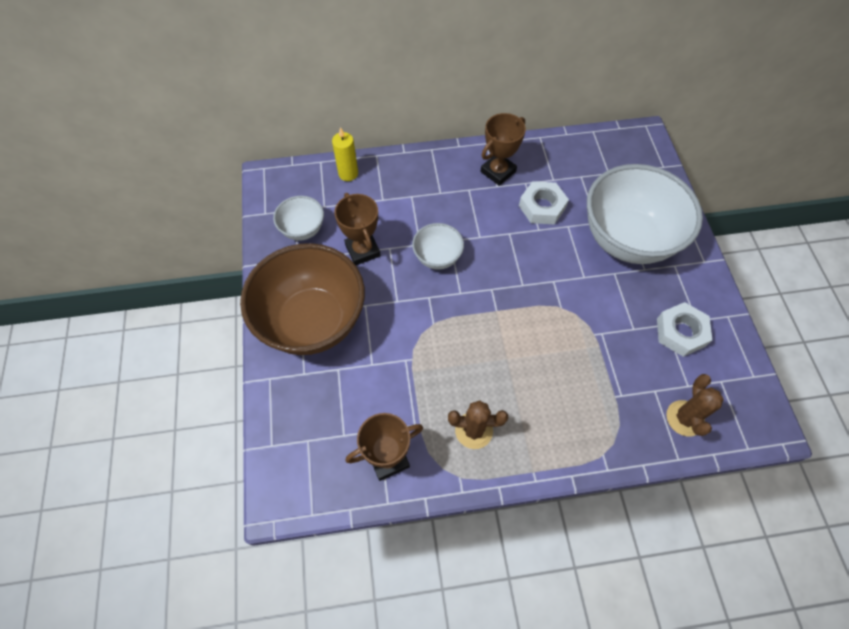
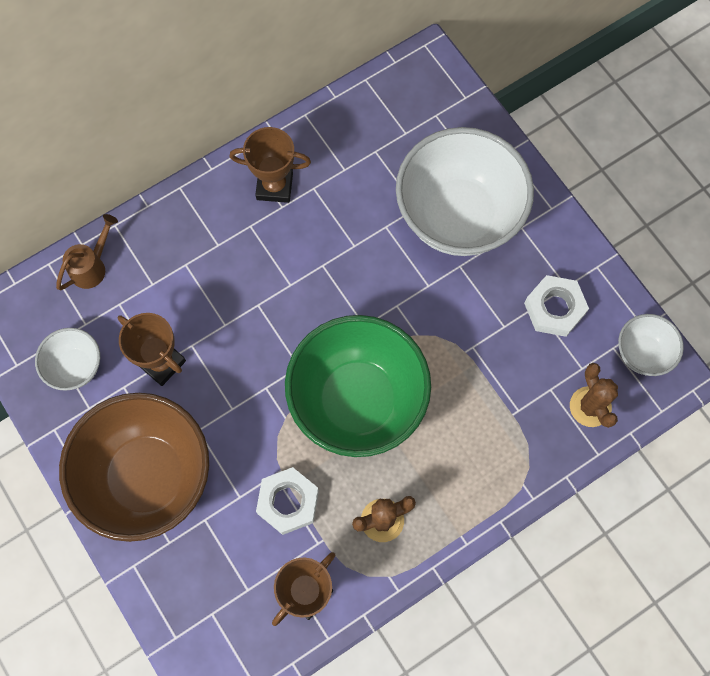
camera: 25 degrees left, 10 degrees up
yellow candle [332,127,358,181] -> brown watering can [56,214,118,290]
white bowl [412,223,464,270] -> white bowl moved to [618,314,684,376]
brown trophy [480,113,526,186] -> brown trophy turned 75 degrees clockwise [229,127,311,203]
white nut [519,181,569,224] -> white nut moved to [256,467,319,535]
none -> green bowl [285,315,431,457]

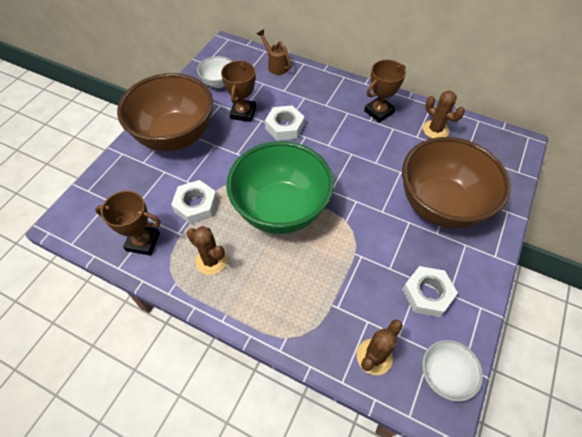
camera: 60 degrees right, 15 degrees down
brown watering can [56,214,118,290] -> brown watering can turned 135 degrees counterclockwise [257,30,291,75]
brown trophy [229,127,311,203] -> brown trophy turned 75 degrees clockwise [364,60,406,123]
white bowl [396,127,534,256] -> brown bowl [402,137,511,229]
none -> white nut [265,105,305,141]
none -> brown cactus [423,90,465,138]

